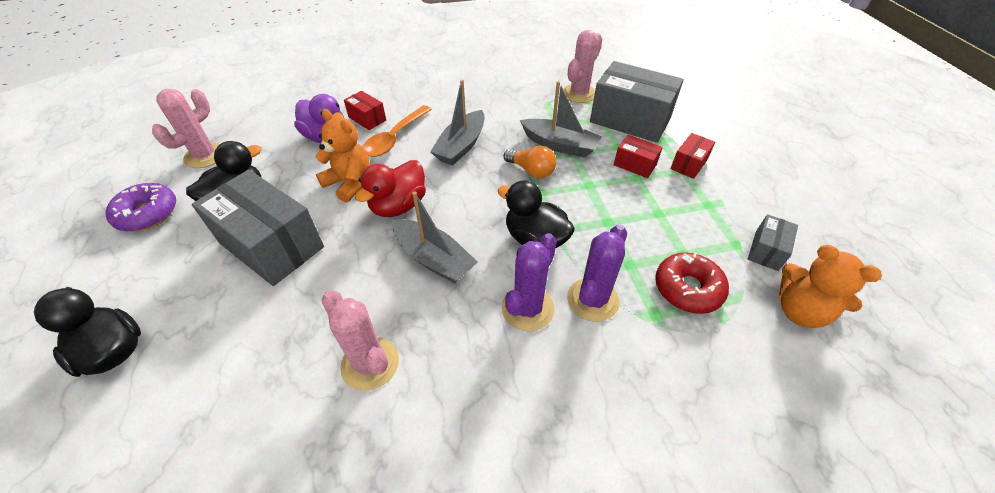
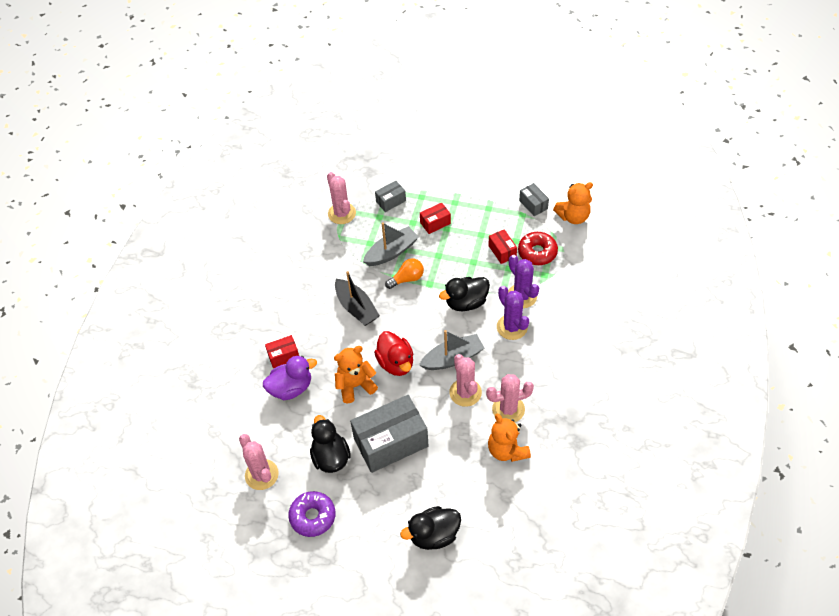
camera: 60 degrees left, 5 degrees up
orange spoon [363,105,432,157] -> none
grey boat [430,80,485,165] -> black boat [335,271,380,326]
grey box [590,61,684,143] -> grey box [375,181,406,212], size x0.47
red box [670,133,715,179] -> red box moved to [488,229,517,264]
none -> pink cactus [449,354,482,407]
none -> orange teddy bear [488,413,531,462]

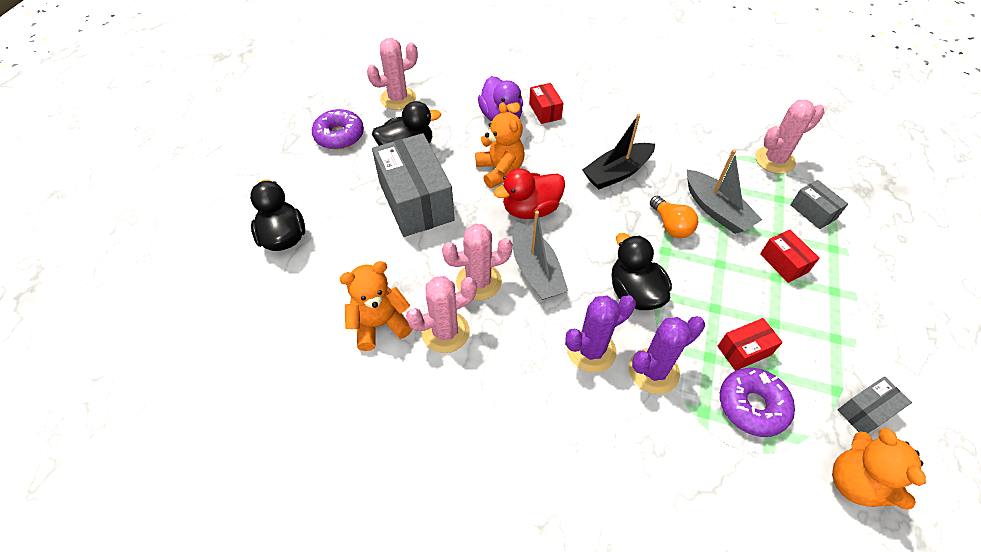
camera: 90 degrees right, 0 degrees up
pink cactus [486,374,534,423] -> pink cactus turned 75 degrees clockwise [406,276,477,353]
red donut [518,232,558,265] -> purple donut [720,368,795,437]

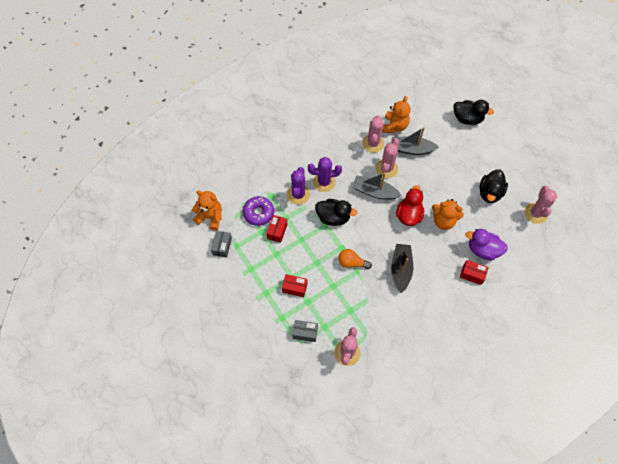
camera: 130 degrees right, 10 degrees up
purple donut [312,109,364,149] -> none
grey box [372,133,455,237] -> none
purple cactus [565,295,636,373] -> purple cactus turned 75 degrees clockwise [308,157,342,192]
grey boat [687,149,762,234] -> grey boat moved to [391,127,439,155]

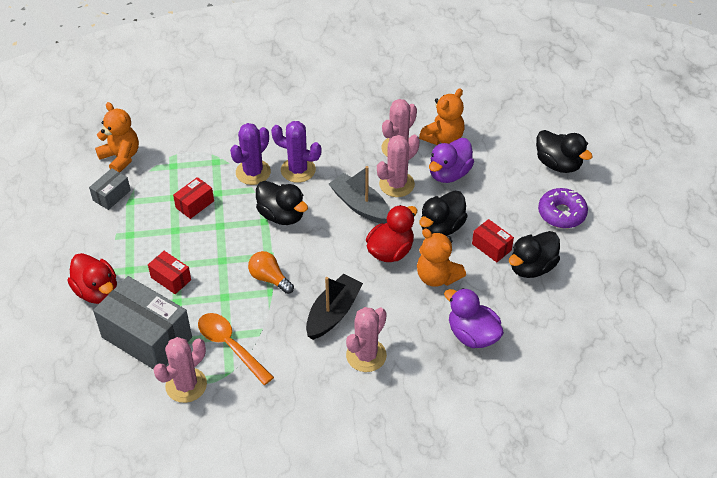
camera: 25 degrees right, 15 degrees down
purple donut [243,196,274,226] -> purple donut moved to [538,188,588,228]
grey box [293,320,318,342] -> grey box [93,276,192,369], size x2.11
grey boat [391,127,439,155] -> purple duck [429,138,474,183]
red box [460,260,489,285] -> red box moved to [472,219,514,262]
pink cactus [524,186,557,224] -> pink cactus moved to [346,307,387,372]
none -> red duck [68,253,117,304]
none -> orange spoon [198,313,274,385]
none -> black duck [419,191,468,236]

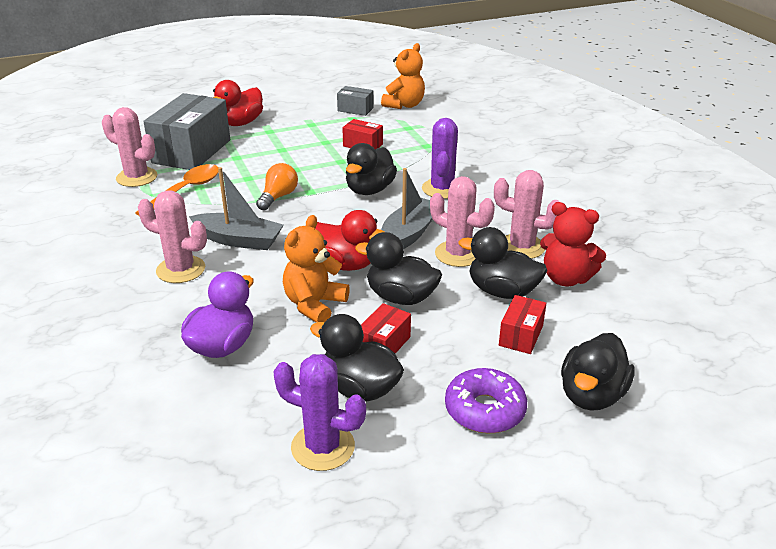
camera: 75 degrees right, 15 degrees down
red box [148,251,191,294] -> red box moved to [499,295,546,354]
purple cactus [230,123,271,185] -> purple cactus moved to [273,354,366,471]
black boat [306,274,363,340] -> grey boat [189,167,283,250]
orange teddy bear [419,88,465,145] -> red teddy bear [540,202,606,286]
purple duck [429,138,474,183] -> black duck [459,227,547,299]

